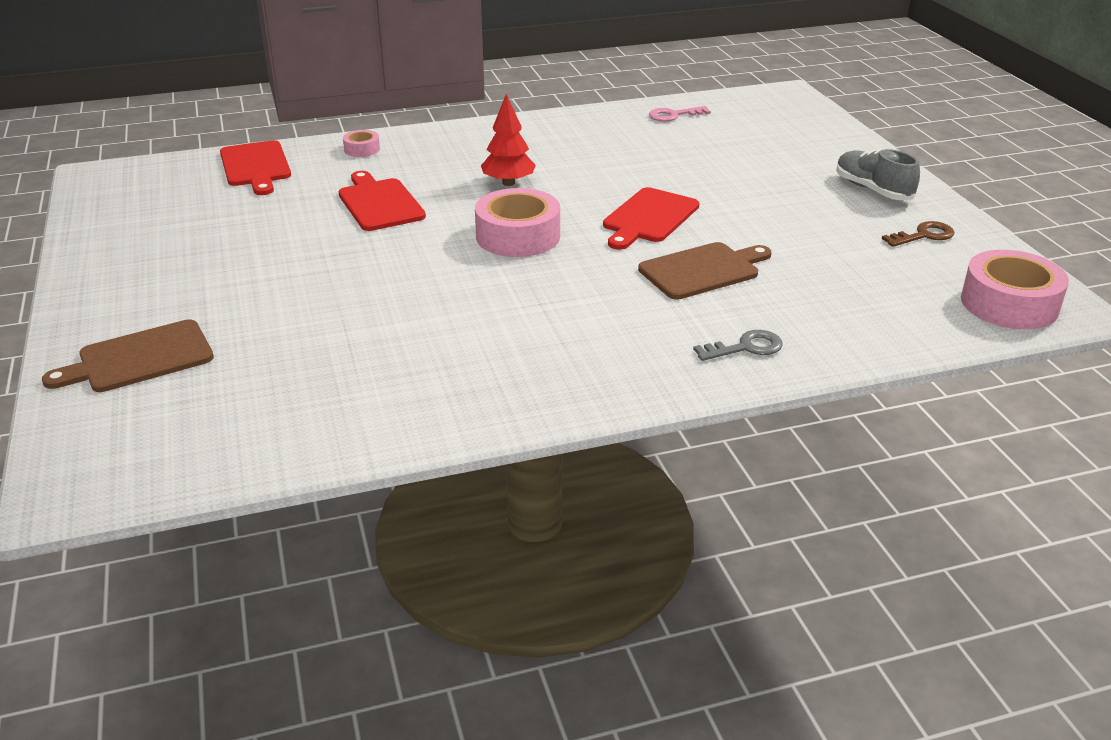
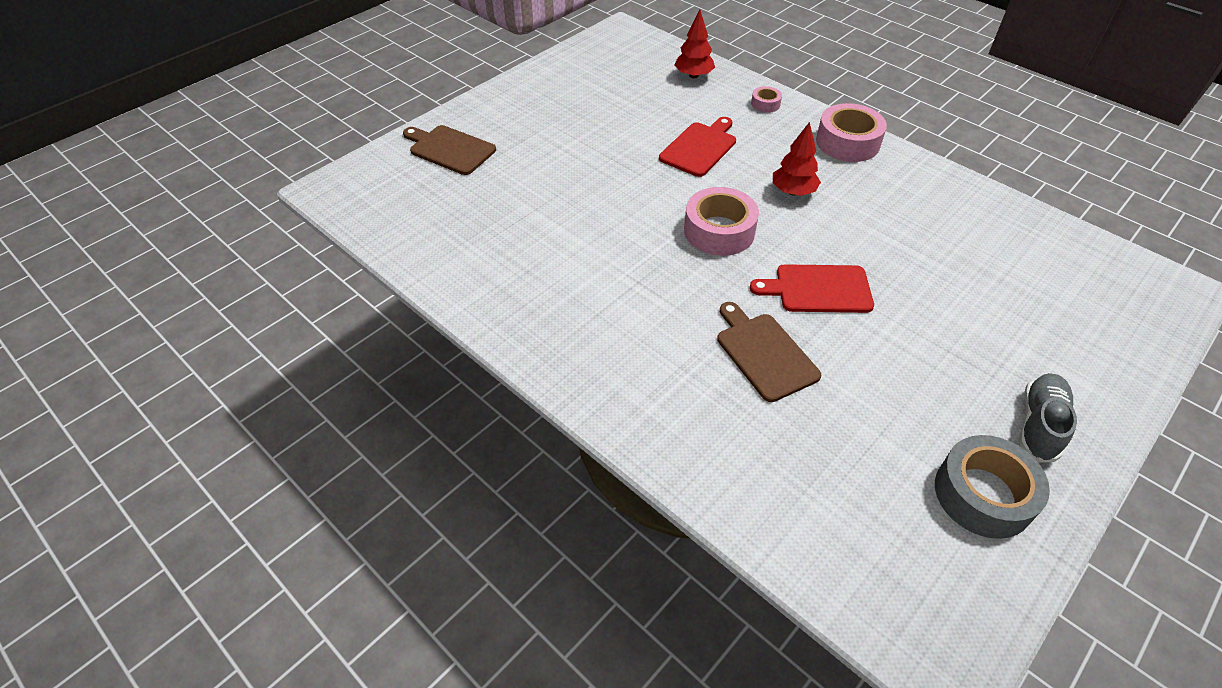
camera: 60 degrees right, 15 degrees up
red cutting board [220,140,291,195] -> red tree [674,9,715,78]
brown cutting board [638,242,771,300] -> brown cutting board turned 150 degrees counterclockwise [717,302,821,402]
pink key [649,106,711,122] -> none
grey key [693,330,783,361] -> none
brown key [882,221,955,247] -> grey tape [935,435,1050,539]
pink tape [961,250,1069,329] -> pink tape moved to [816,103,887,162]

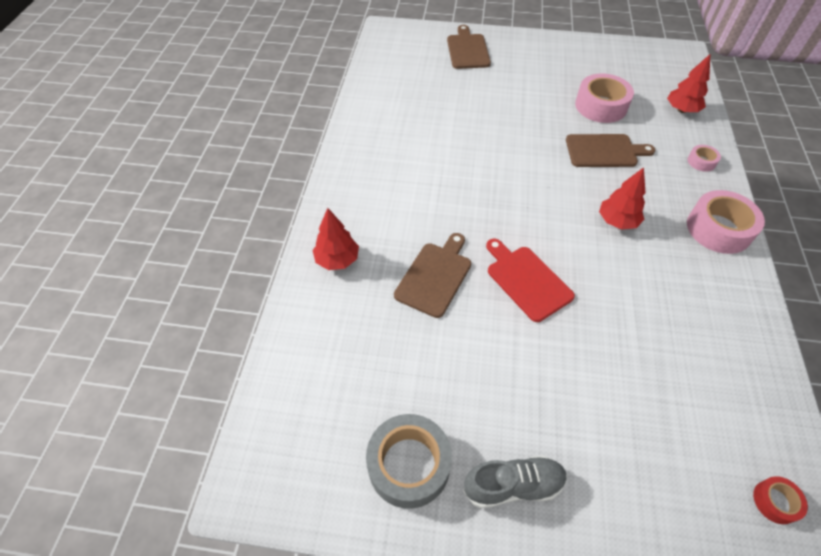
camera: 55 degrees right, 5 degrees up
red cutting board [659,117,736,177] -> brown cutting board [566,134,656,167]
pink tape [684,187,759,256] -> pink tape moved to [575,73,634,123]
none -> red tree [313,208,359,270]
none -> red tape [753,476,808,524]

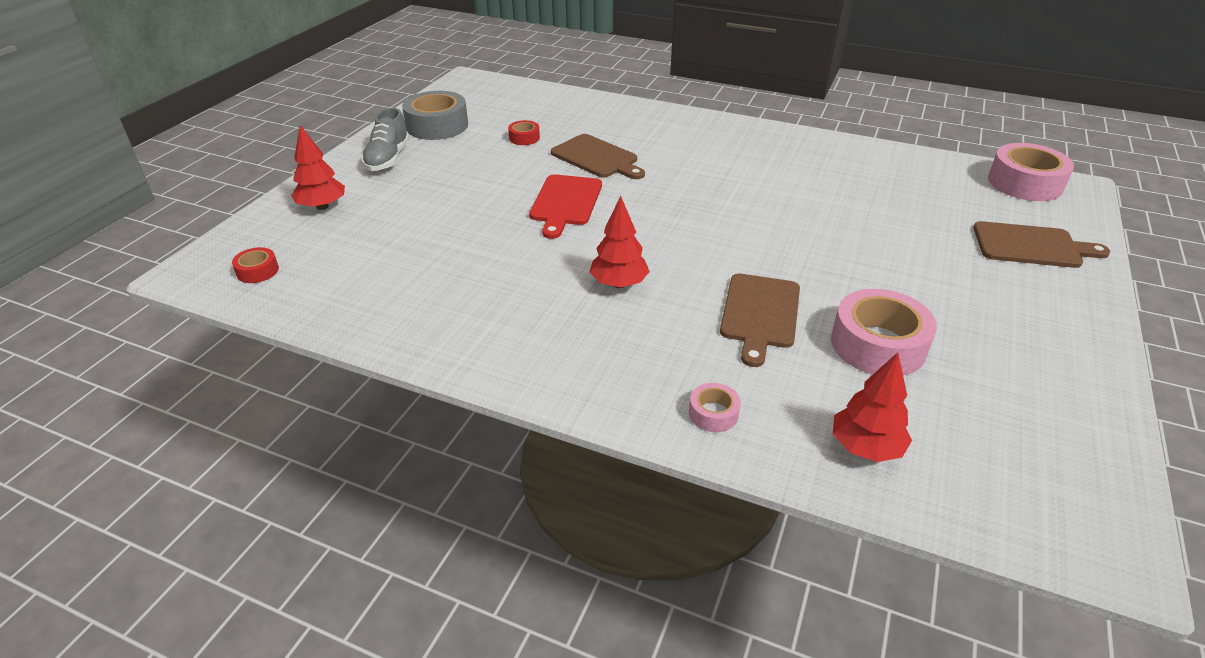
camera: 105 degrees right, 15 degrees down
red tree [313,208,359,270] -> red tree moved to [291,125,345,210]
red cutting board [486,239,575,322] -> red cutting board turned 120 degrees clockwise [529,174,602,239]
pink tape [687,190,765,254] -> pink tape moved to [988,143,1074,201]
none -> red tape [508,120,540,145]

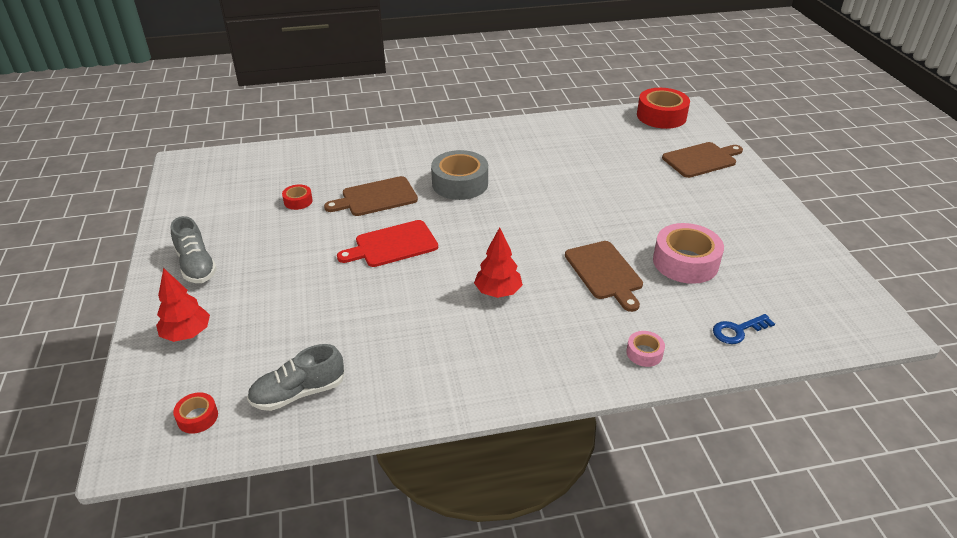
camera: 35 degrees left, 0 degrees up
grey tape [402,91,468,140] -> grey tape moved to [431,150,488,200]
red cutting board [529,174,602,239] -> red cutting board turned 90 degrees clockwise [337,220,438,267]
brown cutting board [551,134,645,179] -> brown cutting board turned 150 degrees clockwise [324,176,418,216]
red tree [833,353,912,462] -> blue key [713,314,775,344]
pink tape [988,143,1074,201] -> red tape [637,88,690,129]
none -> grey shoe [247,344,345,411]

